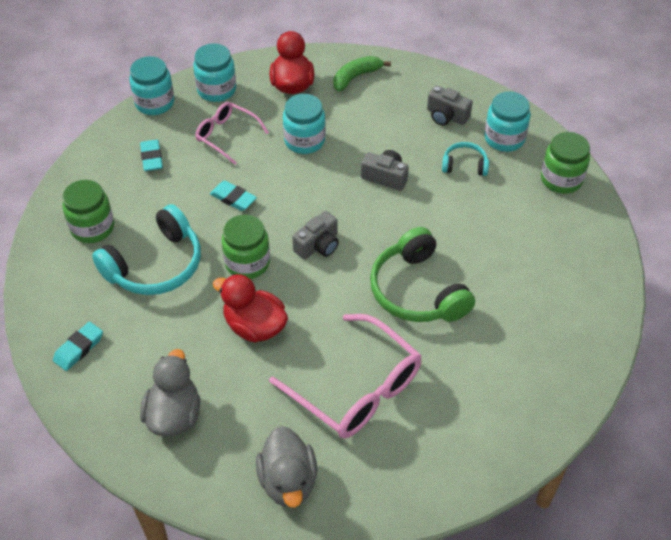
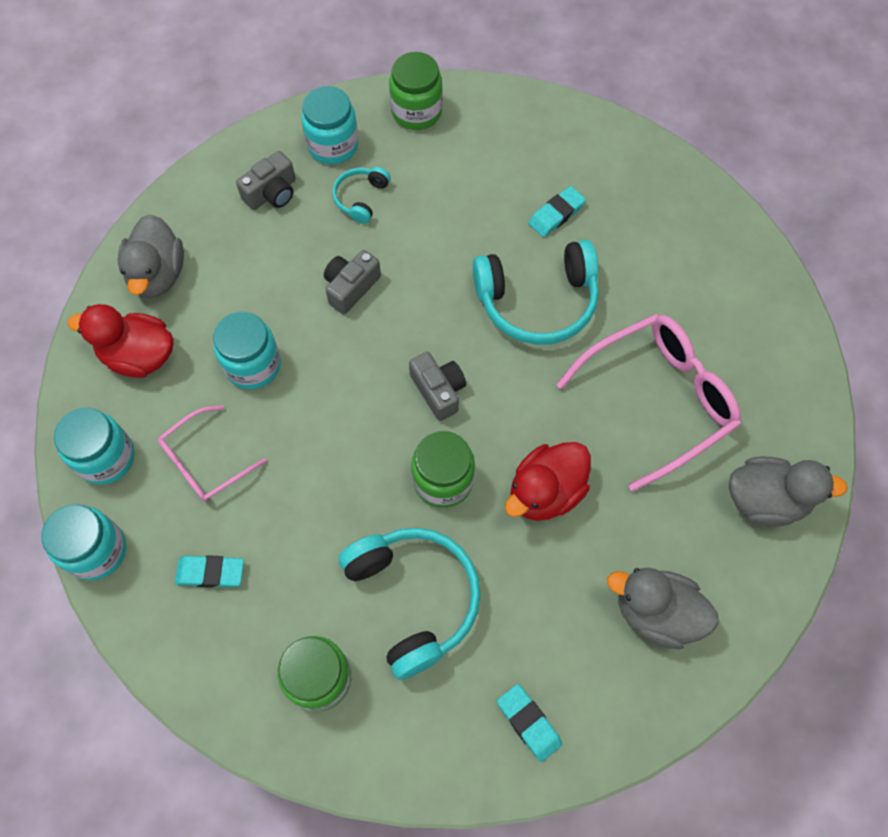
camera: 75 degrees left, 15 degrees up
turquoise eraser [210,181,257,211] -> turquoise eraser moved to [528,186,586,237]
green banana [333,56,391,92] -> grey duck [118,214,184,298]
green headphones [370,227,475,322] -> turquoise headphones [473,240,599,345]

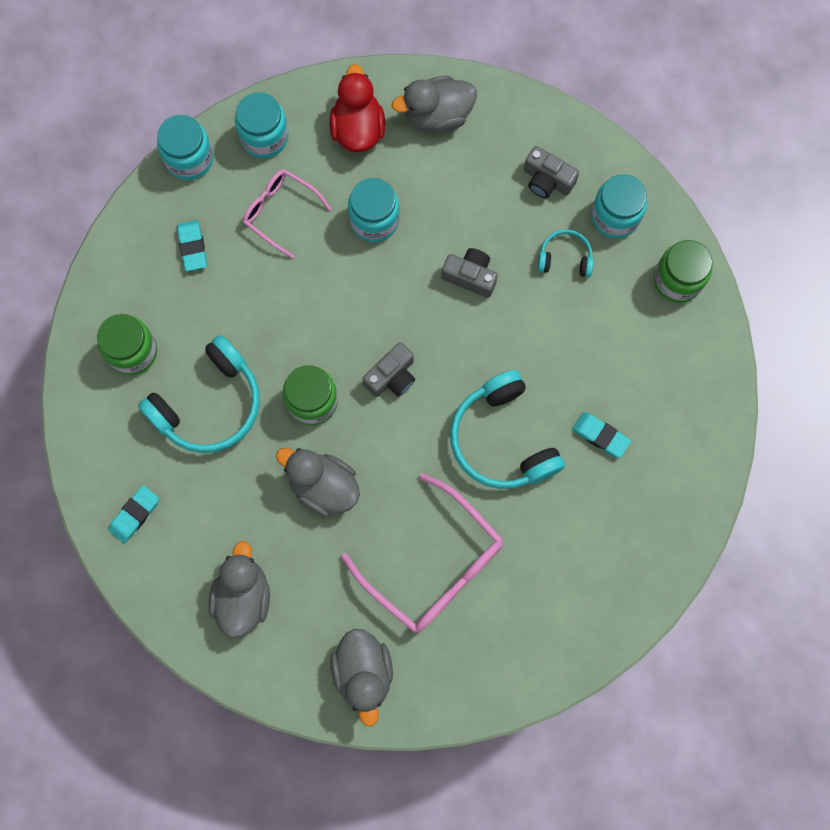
camera: 75 degrees right, 10 degrees up
red duck [505,442,591,521] -> grey duck [276,448,360,517]

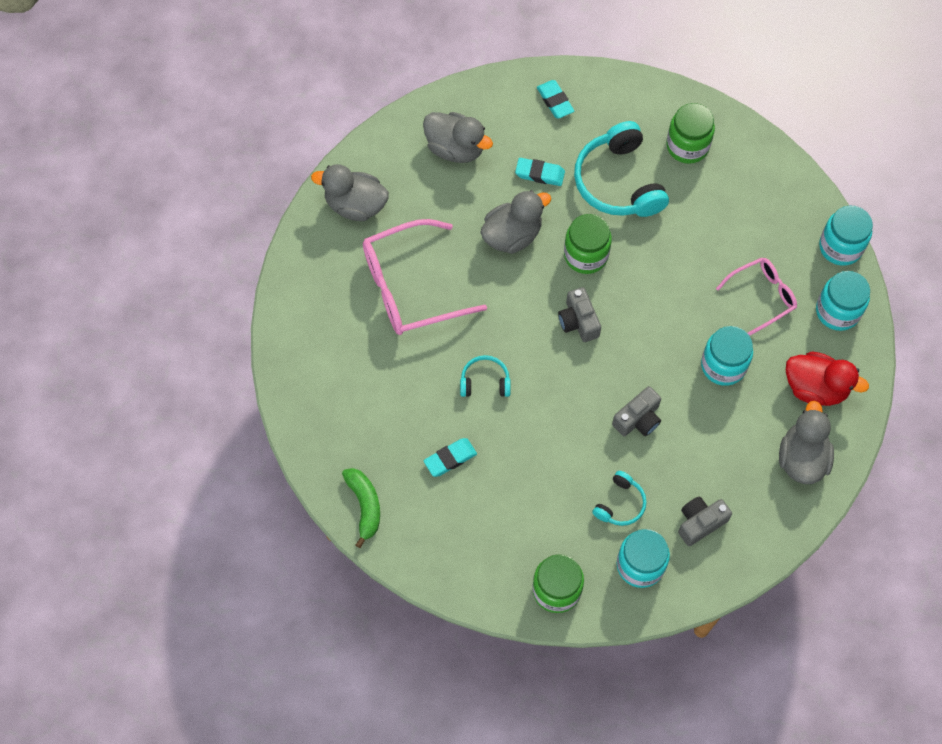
camera: 115 degrees right, 10 degrees down
turquoise eraser [177,220,207,271] -> turquoise eraser moved to [515,158,565,186]
turquoise headphones [450,370,565,489] -> turquoise headphones [460,355,511,397], size x0.50
none -> green banana [342,468,380,548]

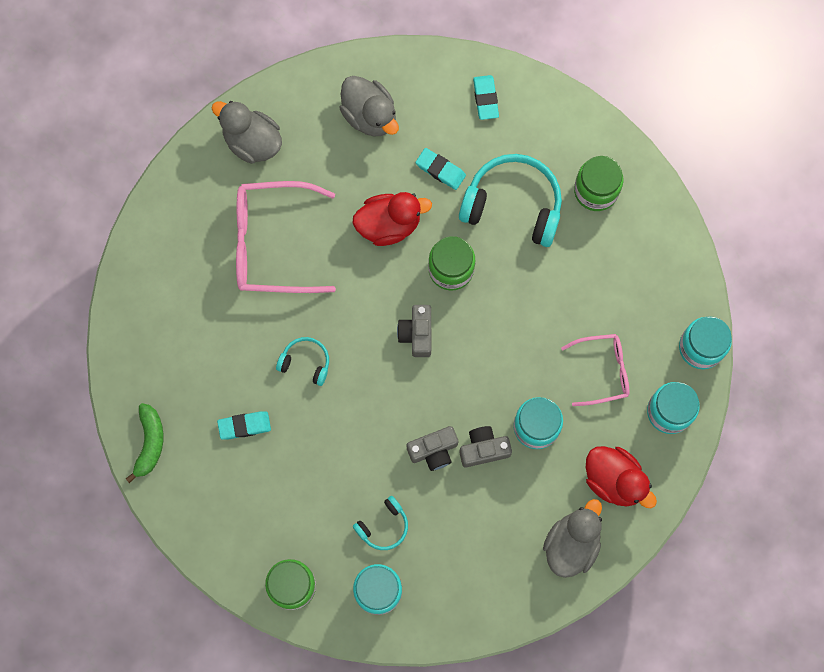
camera: 20 degrees right, 10 degrees up
grey duck [480,190,551,254] -> red duck [353,192,432,246]
turquoise headphones [574,121,669,217] -> turquoise headphones turned 105 degrees clockwise [459,154,562,247]
grey camera [678,496,732,546] -> grey camera moved to [459,426,512,467]

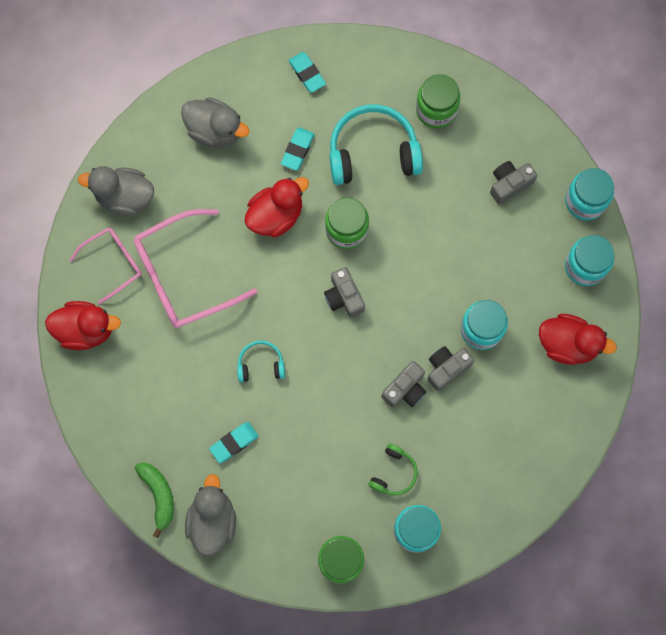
camera: 25 degrees left, 0 degrees up
turquoise headphones [353,496,408,550] -> green headphones [369,444,418,495]
turquoise eraser [416,148,466,190] -> turquoise eraser turned 75 degrees counterclockwise [281,127,314,171]
grey duck [543,499,602,578] -> grey duck moved to [185,474,236,556]
pink glasses [561,334,629,406] -> pink glasses moved to [70,227,142,304]
none -> red duck [45,301,121,350]
none -> grey camera [490,161,537,204]

